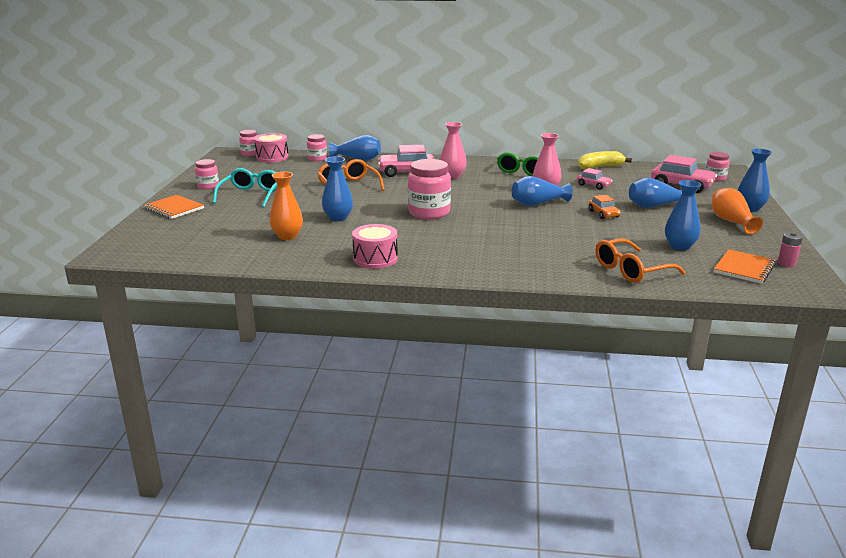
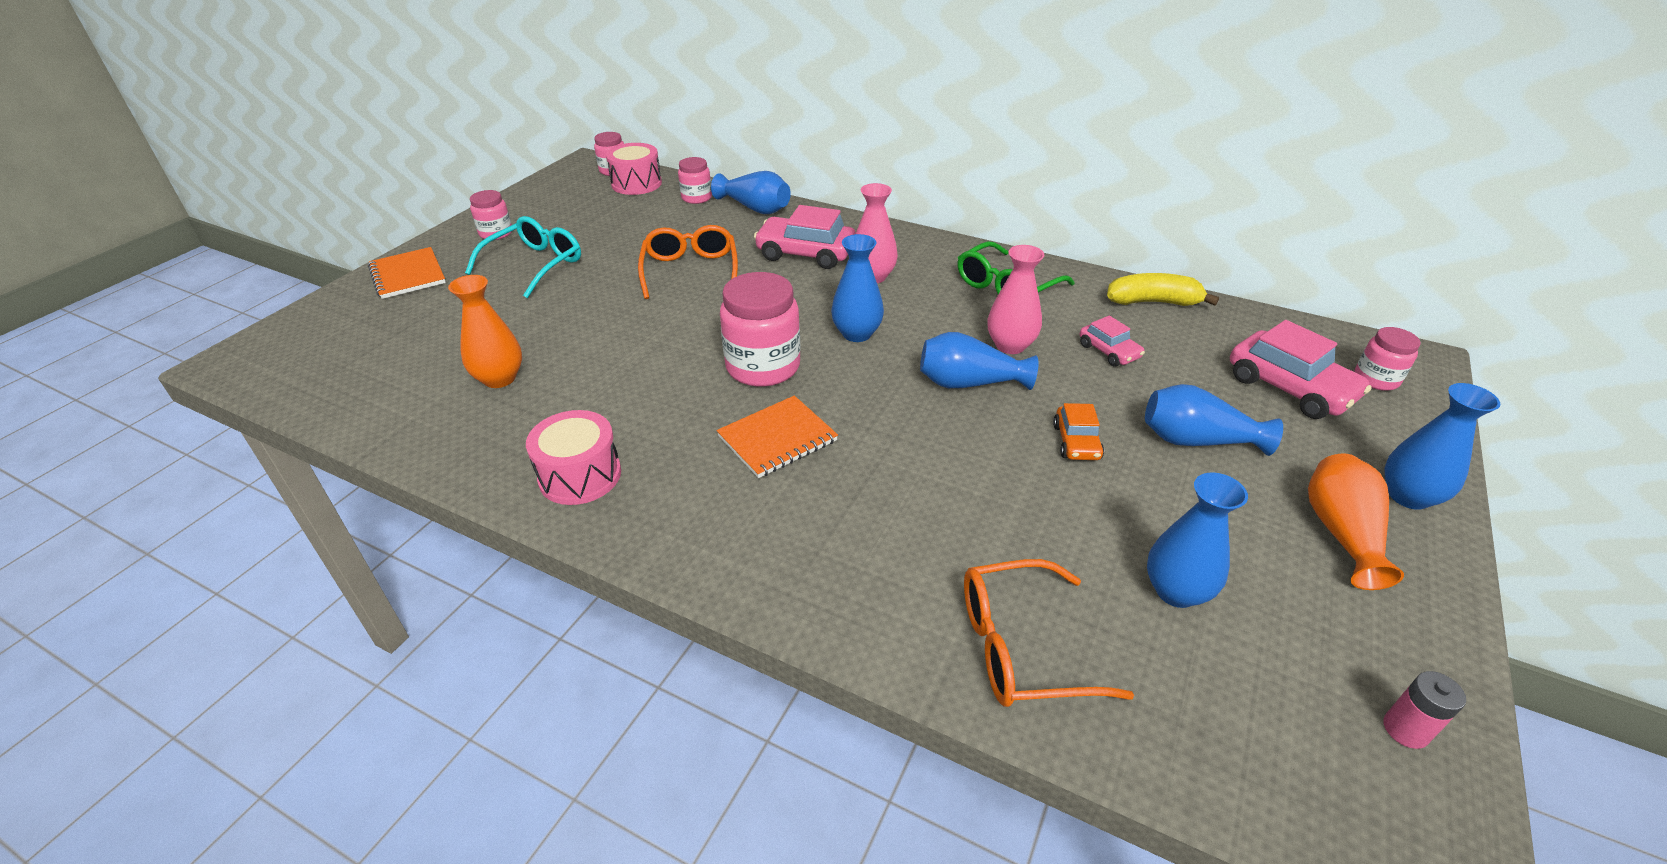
camera: 20 degrees right, 15 degrees up
blue vase [322,156,353,221] -> blue vase moved to [831,234,884,342]
orange notebook [714,249,776,284] -> orange notebook moved to [717,395,838,478]

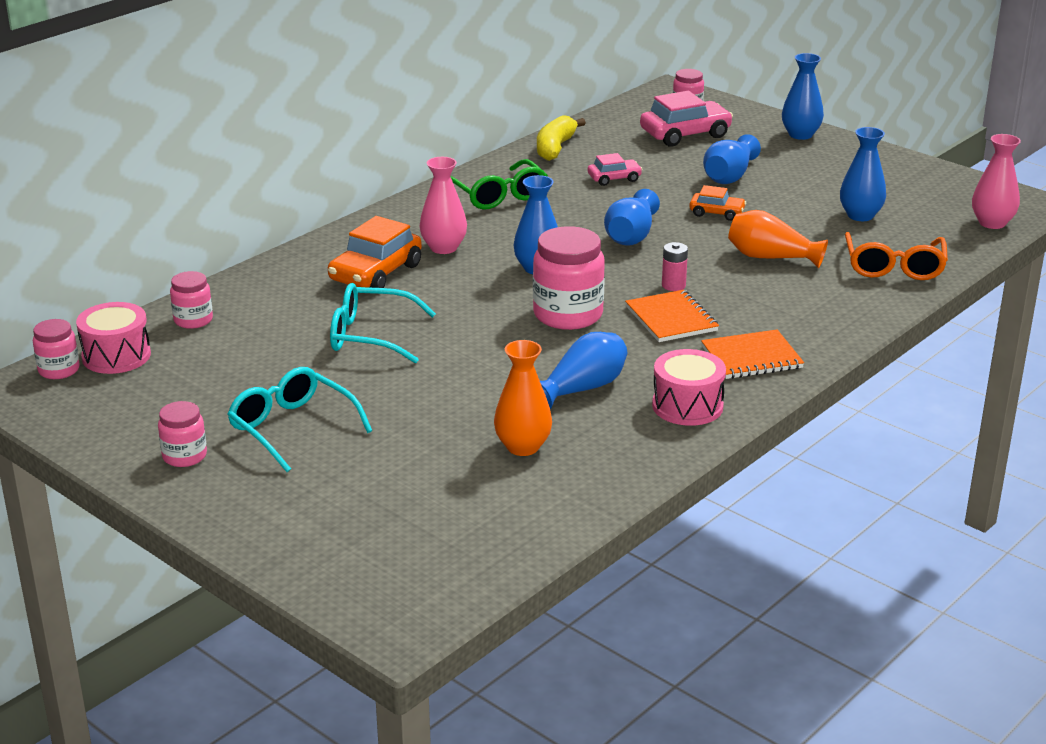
camera: 75 degrees left, 10 degrees down
orange notebook [368,247,446,299] -> orange notebook moved to [701,329,804,379]
orange glasses [638,225,738,299] -> turquoise glasses [330,283,436,364]
blue vase [711,171,791,214] -> blue vase moved to [540,332,627,410]
pink car [754,205,856,269] -> orange car [328,216,422,288]
pink vase [988,245,1045,354] -> pink vase moved to [972,134,1021,229]
orange vase [1308,453,1404,590] -> orange vase moved to [728,210,828,268]
pink battery [1384,671,1466,749] -> pink battery moved to [662,242,688,291]

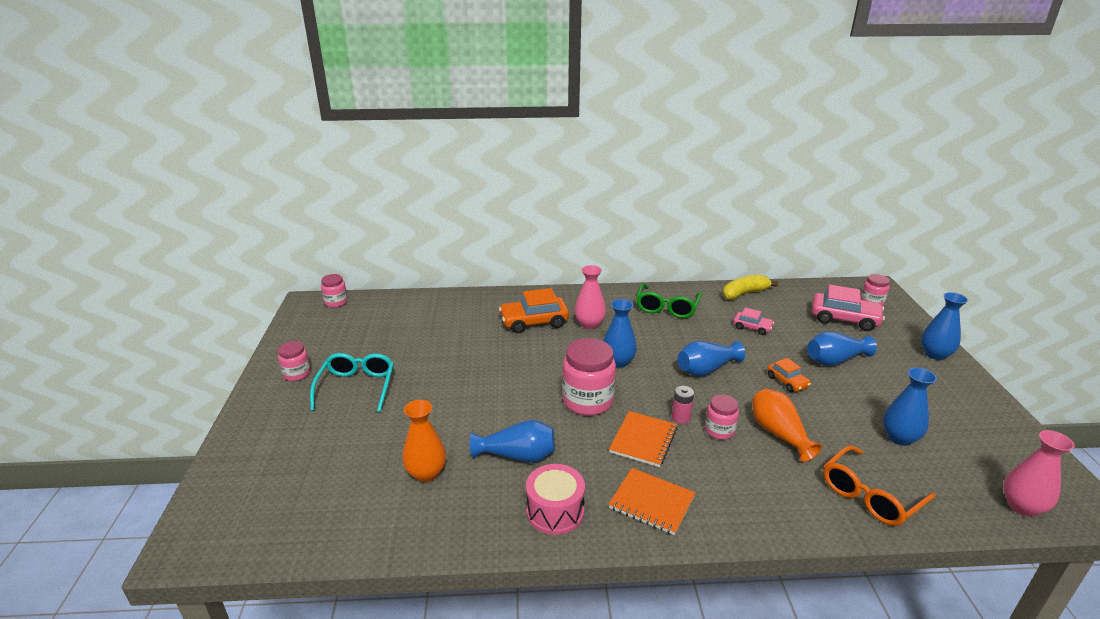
camera: 45 degrees right, 0 degrees up
pink drum [76,302,151,374] -> none
pink jar [170,271,213,329] -> pink jar moved to [705,394,739,440]
turquoise glasses [330,283,436,364] -> none

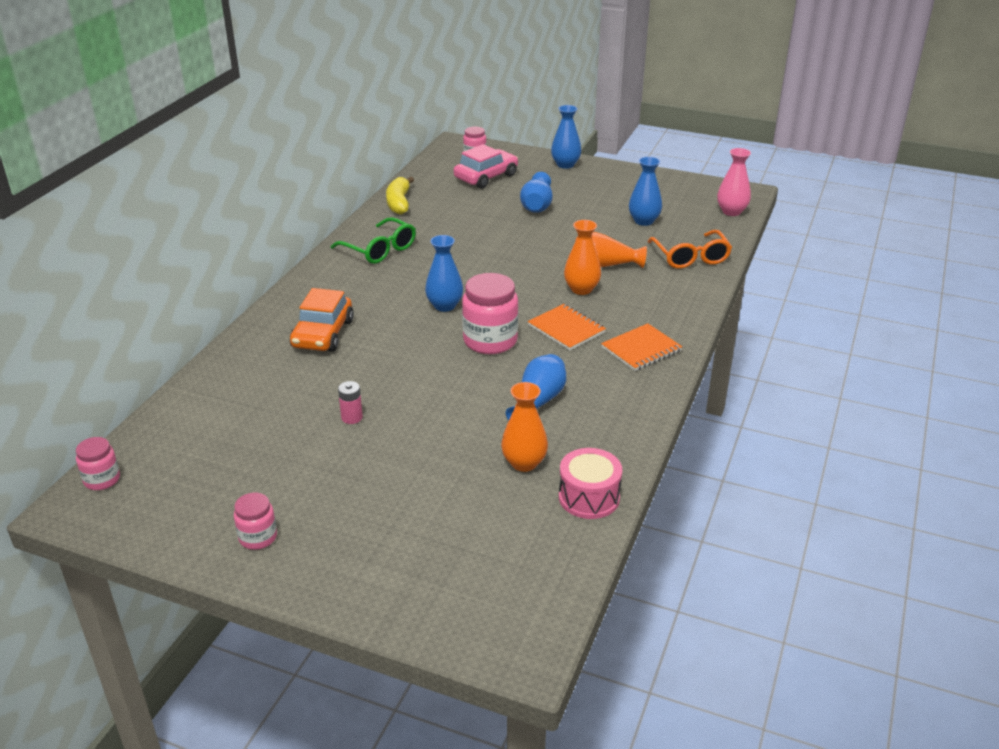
camera: 65 degrees left, 5 degrees up
turquoise glasses [310,353,394,412] -> none
pink drum [526,464,585,535] -> pink drum moved to [559,448,622,519]
pink vase [574,265,606,329] -> none
pink battery [672,386,694,424] -> pink battery moved to [338,381,363,424]
blue vase [678,341,745,376] -> none
pink jar [705,394,739,440] -> orange vase [564,220,601,295]
pink car [733,308,774,335] -> none
orange car [767,358,811,393] -> none

